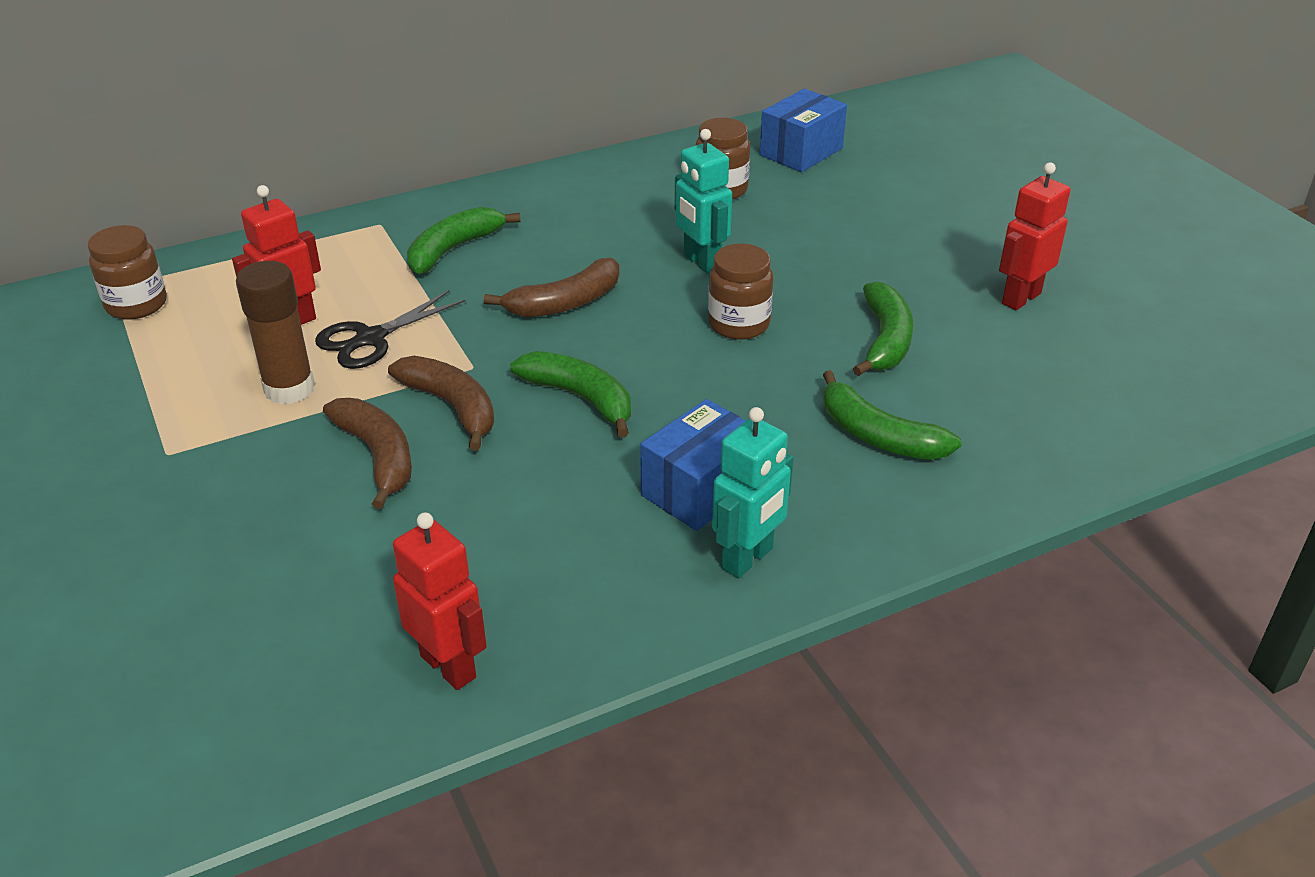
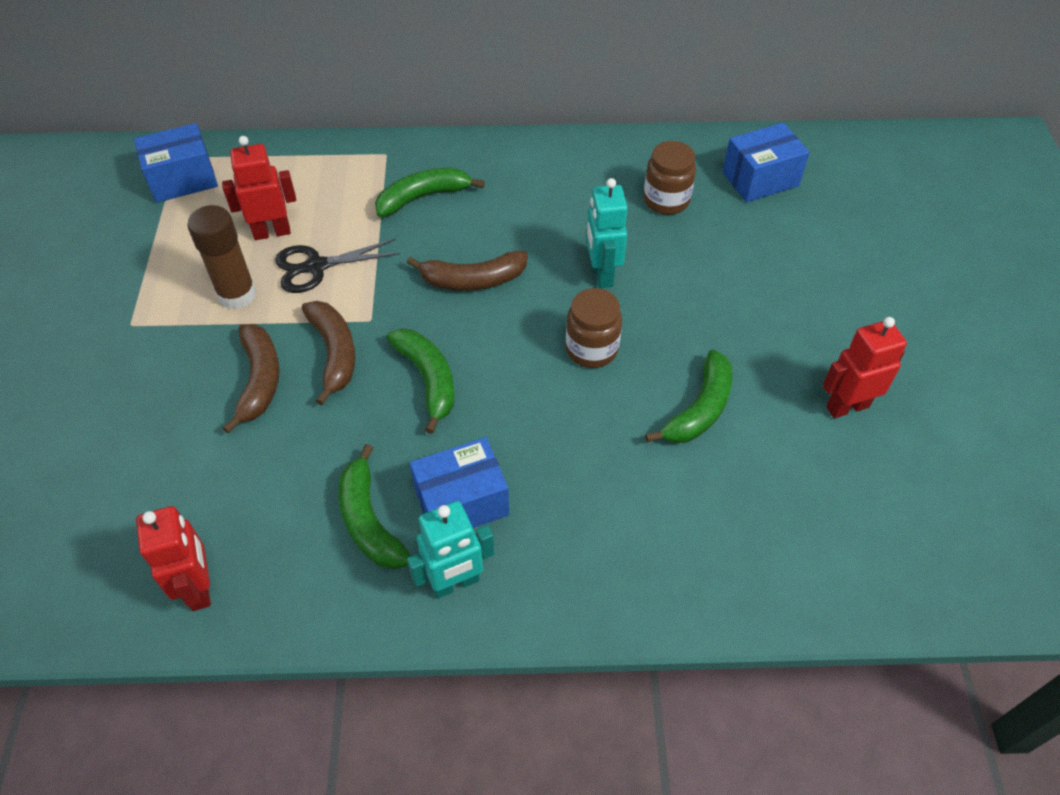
camera: 25 degrees right, 15 degrees up
brown jar [88,225,167,320] -> blue box [134,123,218,203]
green banana [823,370,962,460] -> green banana moved to [339,444,411,569]

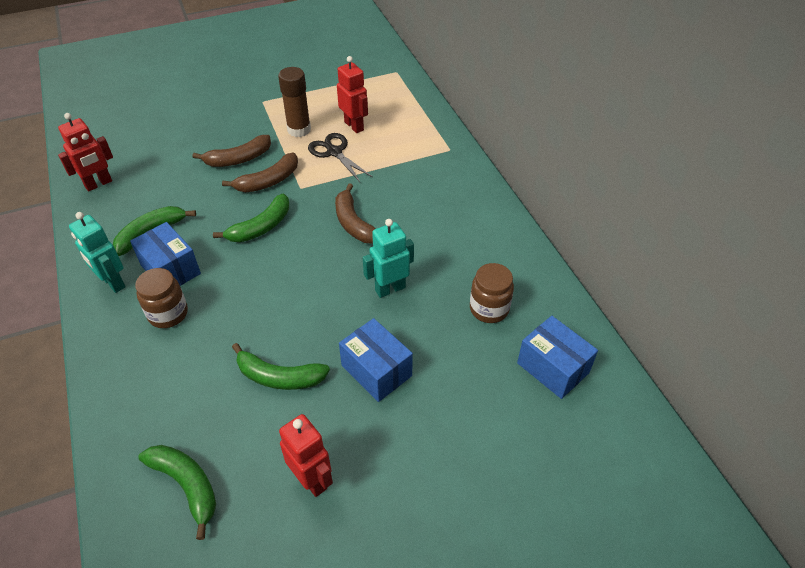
camera: 70 degrees right, 5 degrees down
blue box [134,123,218,203] -> blue box moved to [339,318,413,402]
green banana [375,168,485,217] -> green banana moved to [138,445,216,540]
brown jar [566,288,622,368] -> brown jar moved to [135,268,188,328]

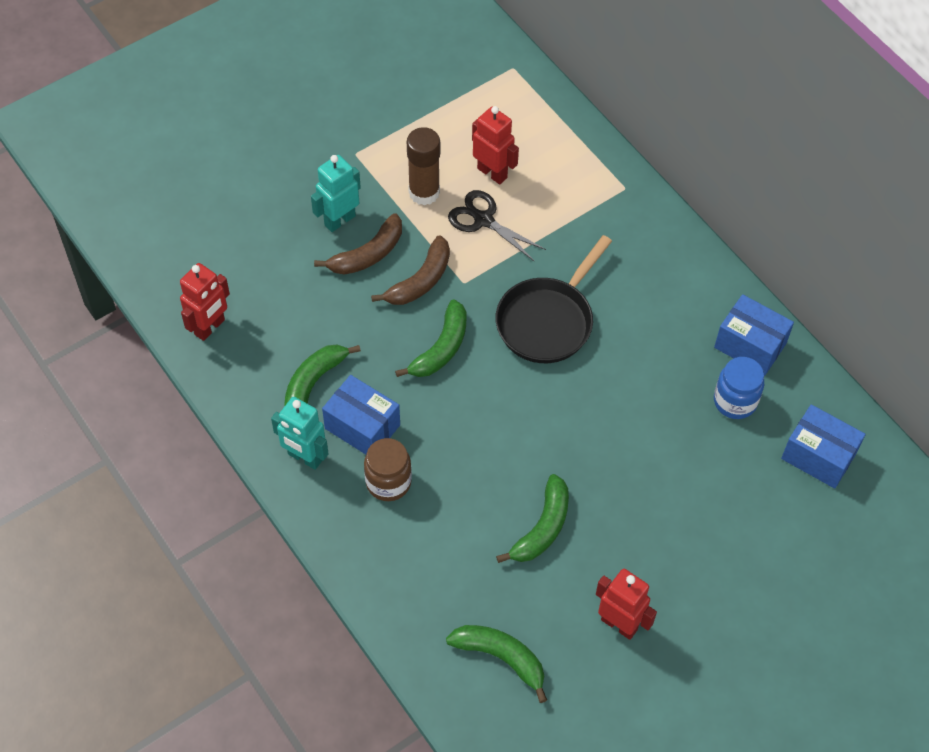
camera: 15 degrees left, 10 degrees up
green banana [232,343,330,390] -> green banana turned 60 degrees counterclockwise [496,474,569,563]
brown banana [335,183,376,244] -> black pan [496,235,612,363]
blue box [339,318,413,402] -> blue box moved to [714,294,794,375]
turquoise robot [363,219,414,298] -> turquoise robot moved to [311,155,361,232]
brown jar [470,263,514,323] -> blue jar [714,357,764,419]

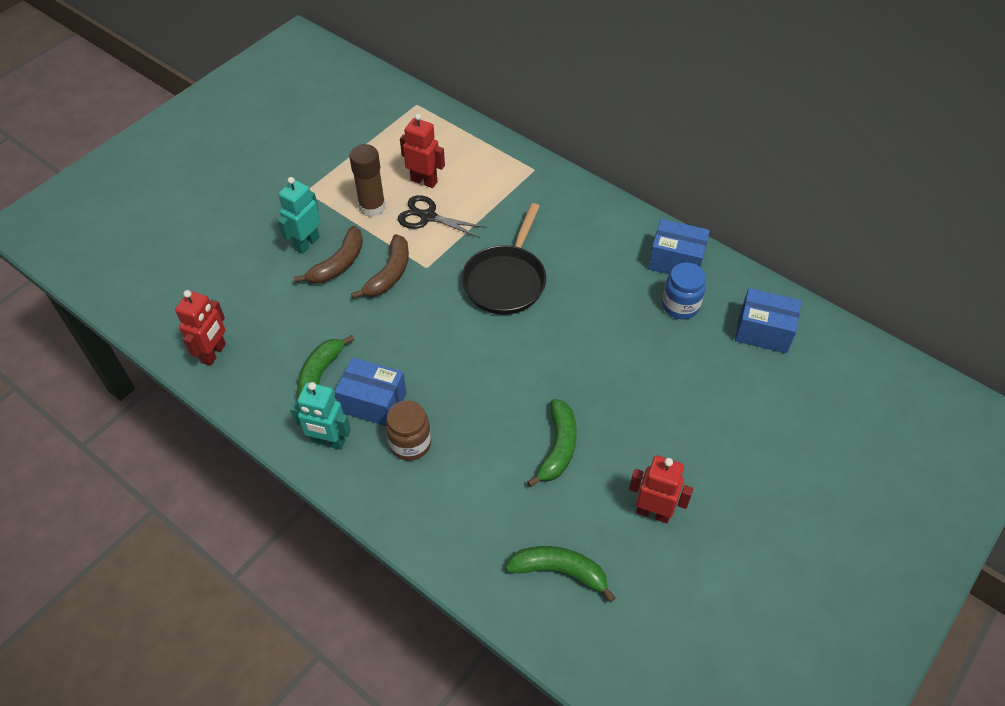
camera: 15 degrees left, 5 degrees down
green banana [395,299,467,377] -> none

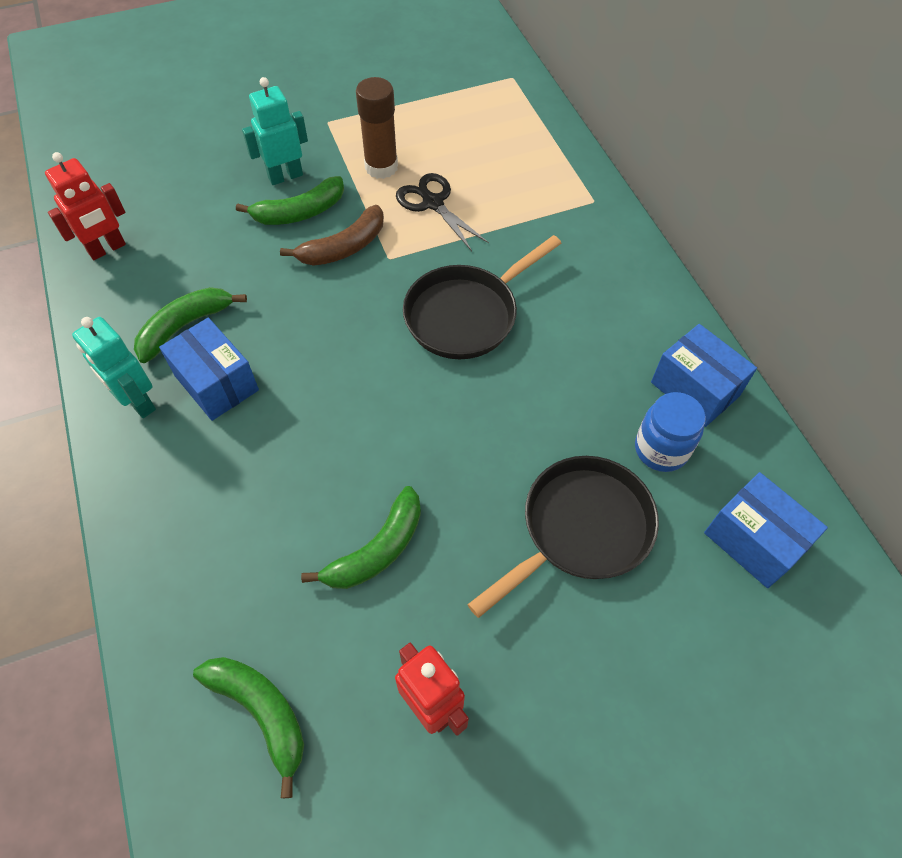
camera: 30 degrees right, 5 degrees up
brown banana [294,226,363,284] -> green banana [236,176,344,225]
brown jar [385,400,431,461] -> none
red robot [400,114,445,188] -> none
none -> black pan [467,456,659,618]

